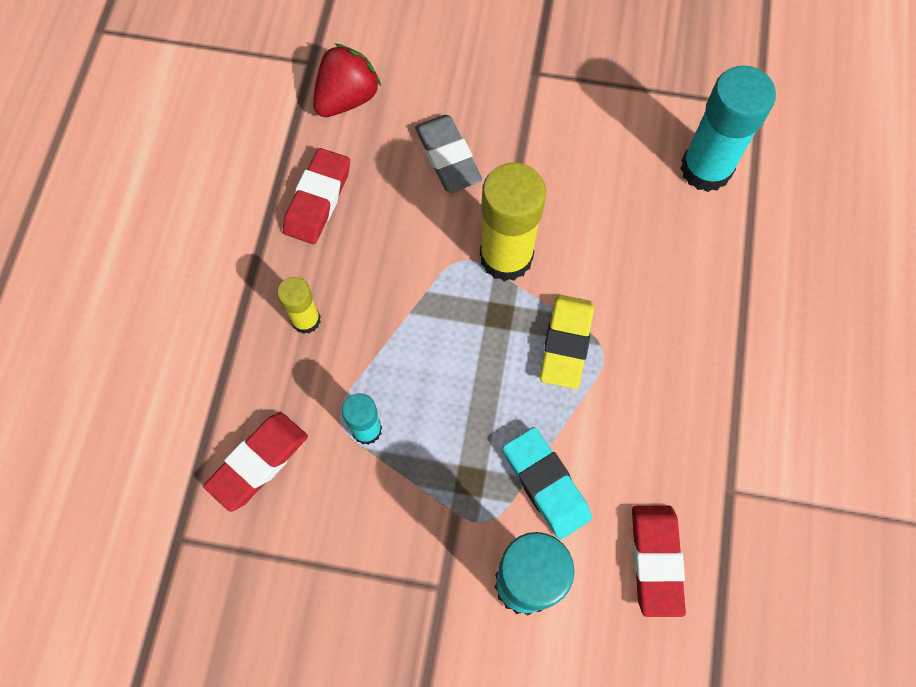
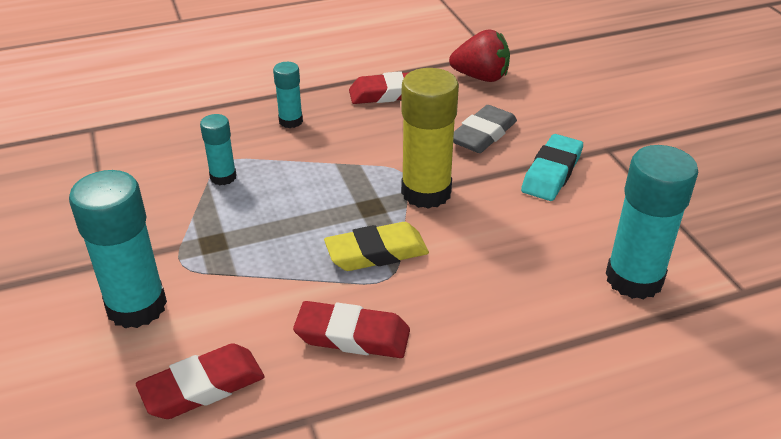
camera: 60 degrees right, 30 degrees down
red eraser [203,413,308,512] -> red eraser moved to [293,301,410,358]
yellow glue stick [277,277,321,334] -> turquoise glue stick [273,62,303,128]
turquoise eraser [503,427,592,540] -> turquoise eraser moved to [521,134,583,201]

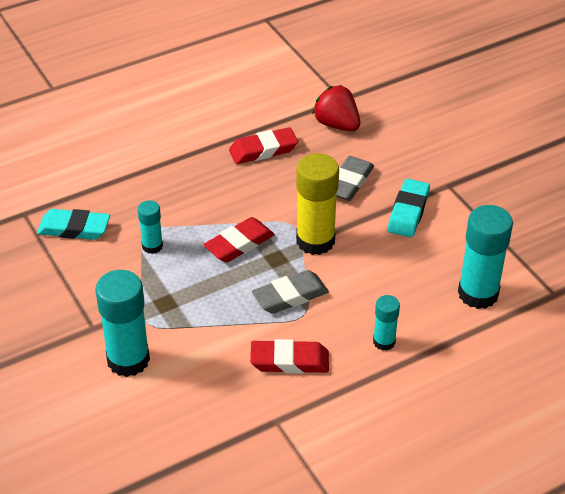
camera: 10 degrees left, 5 degrees up
red eraser [136,343,265,419] -> red eraser moved to [203,217,275,263]
turquoise glue stick [273,62,303,128] -> turquoise glue stick moved to [373,295,400,351]
yellow eraser [324,222,429,271] -> grey eraser [252,270,329,314]
red strawberry [449,30,510,82] -> red strawberry turned 135 degrees counterclockwise [312,85,360,131]
none -> turquoise eraser [37,209,110,240]

